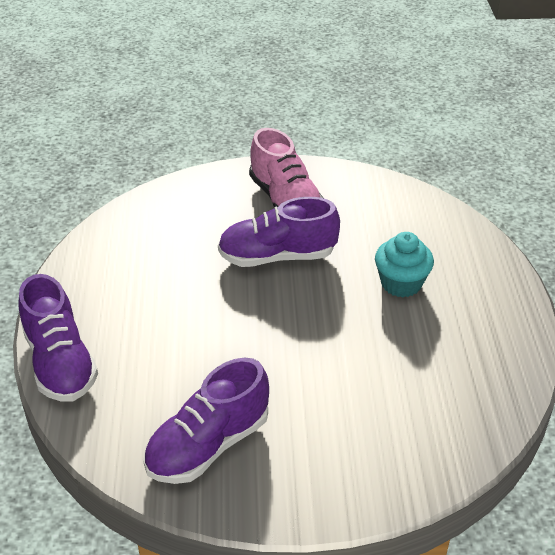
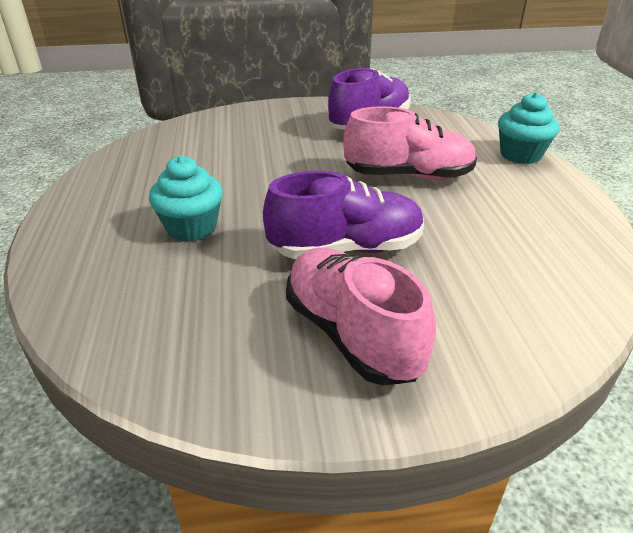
camera: 175 degrees right, 5 degrees down
purple shoe [18,274,98,402] -> turquoise cupcake [498,92,559,164]
none -> pink shoe [343,106,477,180]

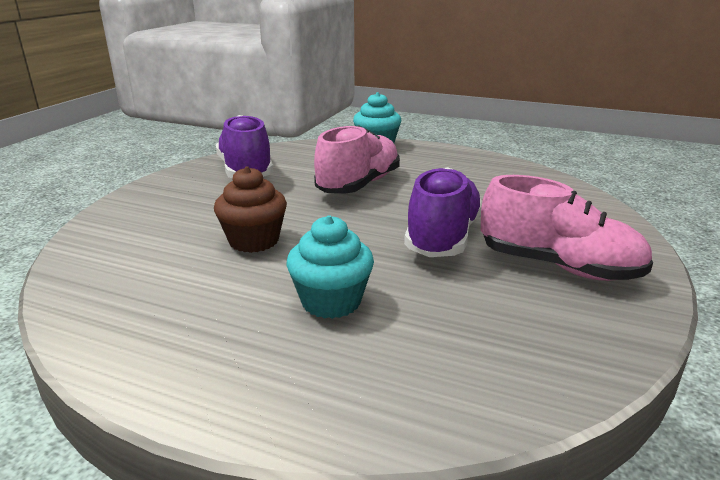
camera: 60 degrees left, 10 degrees down
pink shoe [286,248,436,386] -> pink shoe turned 150 degrees counterclockwise [481,175,653,281]
none -> brown cupcake [214,166,287,253]

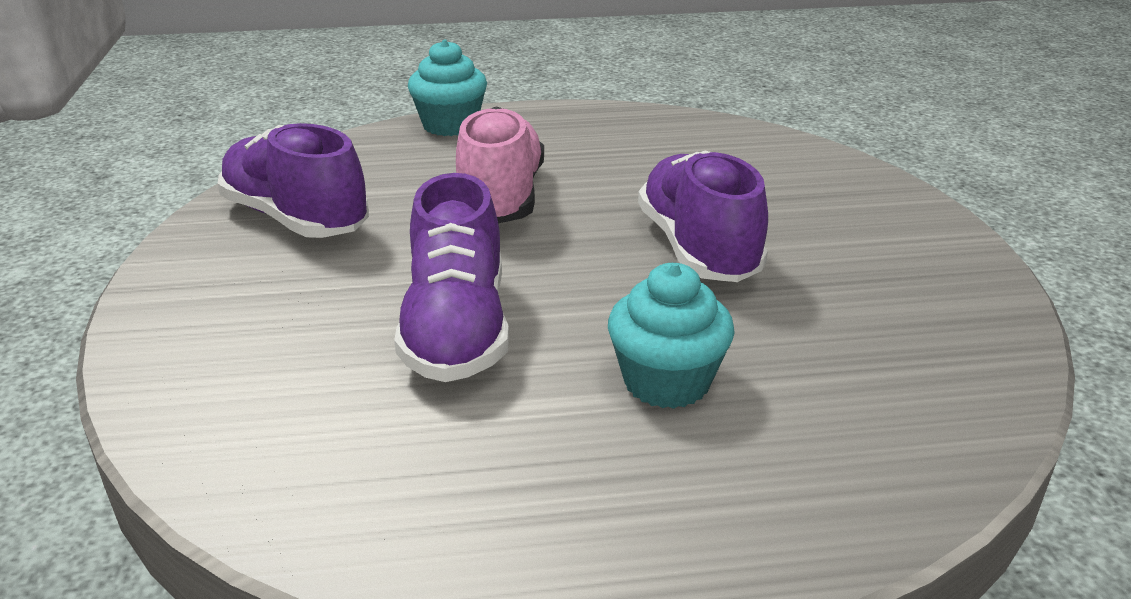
camera: 30 degrees left, 5 degrees up
brown cupcake [214,166,287,253] -> purple shoe [394,173,509,382]
pink shoe [481,175,653,281] -> none

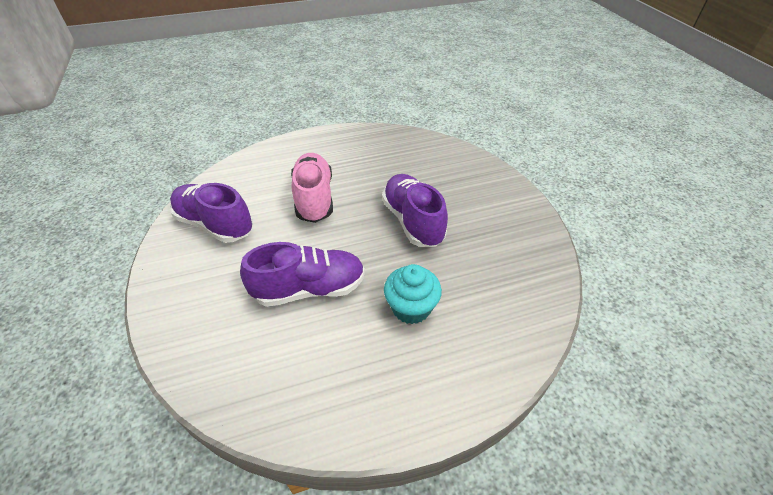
camera: 10 degrees left, 15 degrees up
purple shoe [394,173,509,382] -> purple shoe turned 90 degrees counterclockwise [240,242,365,307]
turquoise cupcake [408,39,487,136] -> none

